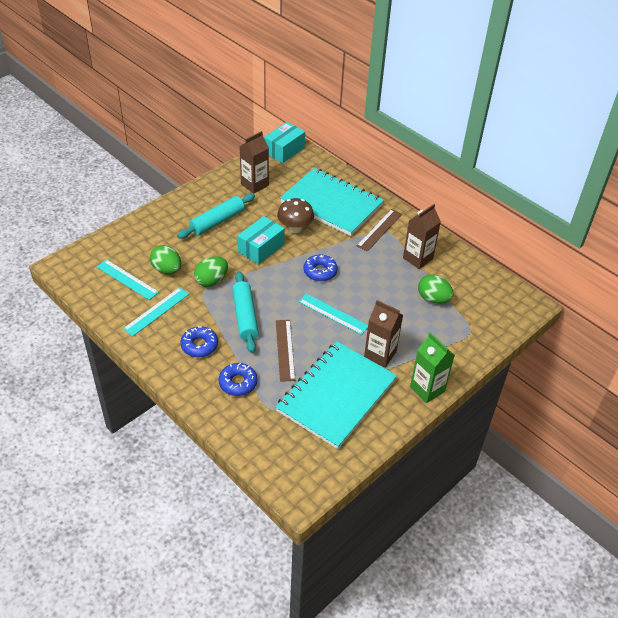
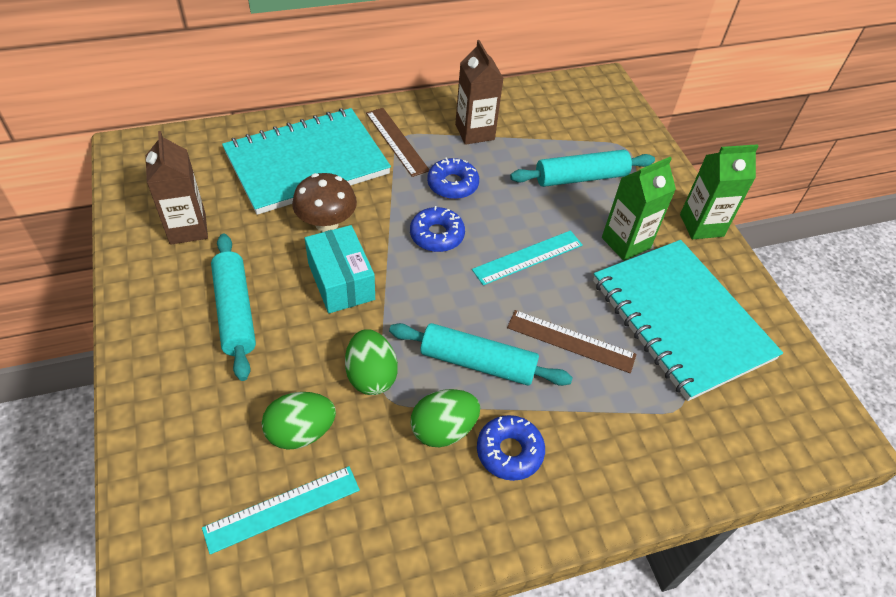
camera: 65 degrees left, 5 degrees up
turquoise ruler [123,287,189,336] -> none
blue donut [219,363,257,396] -> blue donut moved to [427,157,479,199]
turquoise box [264,122,305,163] -> none
brown carton [364,300,403,368] -> green carton [602,157,676,261]
green egg [418,274,453,304] -> green egg moved to [411,389,480,447]
none -> turquoise rolling pin [510,150,655,187]

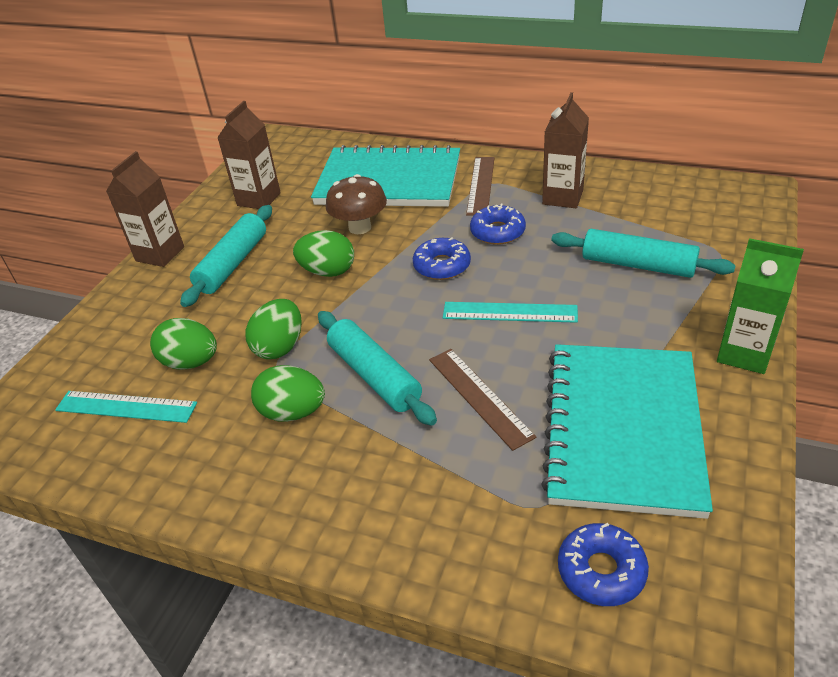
camera: 45 degrees right, 10 degrees down
turquoise box [305,225,375,313] -> green egg [293,230,354,277]
blue donut [477,415,545,481] -> blue donut moved to [558,523,649,606]
green carton [602,157,676,261] -> none
none -> brown carton [106,151,184,267]

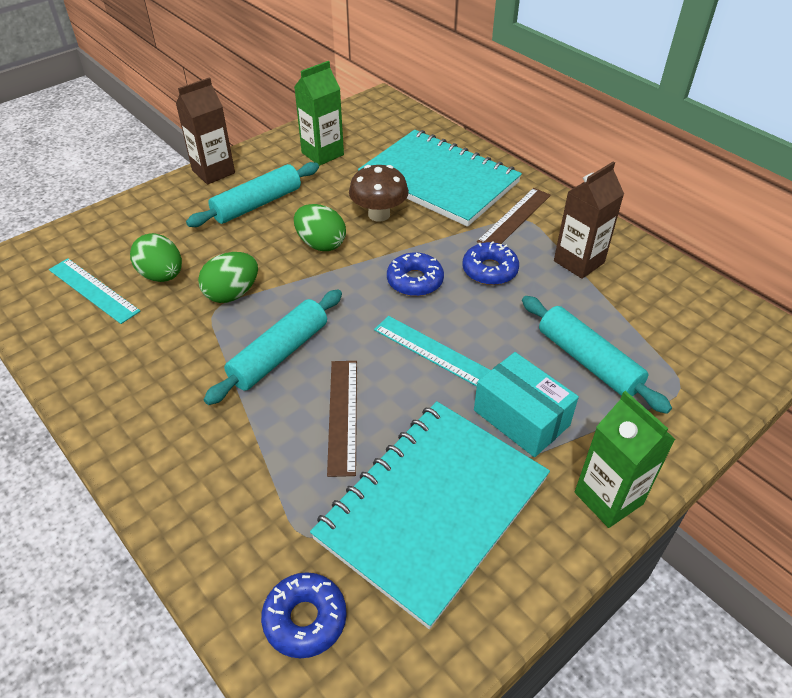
camera: 25 degrees right, 5 degrees up
brown carton [217,101,281,209] -> green carton [294,61,344,166]
green egg [251,365,325,422] -> none
turquoise rolling pin [318,311,437,426] -> turquoise rolling pin turned 45 degrees clockwise [204,289,342,405]
none -> turquoise box [474,352,579,457]

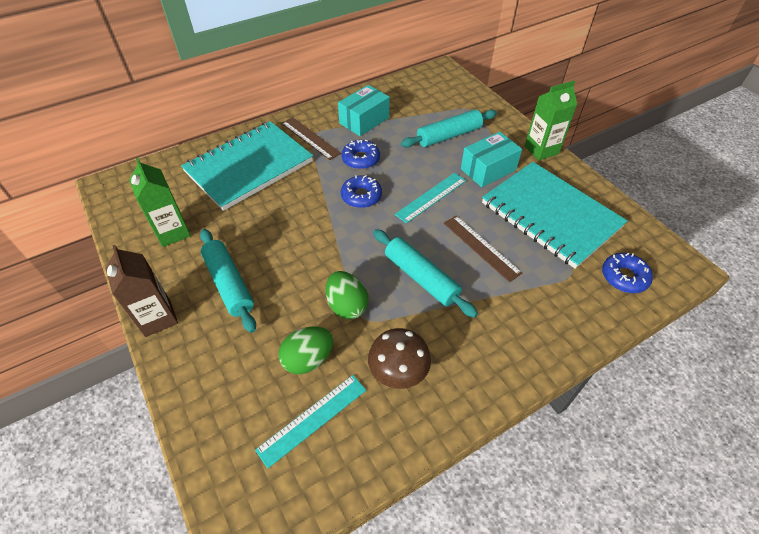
camera: 80 degrees left, 5 degrees up
green egg [294,204,346,251] -> none
brown ruler [327,361,357,477] -> brown ruler turned 45 degrees clockwise [444,215,522,282]
brown mushroom [349,165,409,222] -> brown mushroom moved to [368,328,431,389]
brown carton [554,162,624,279] -> turquoise box [338,85,390,136]

